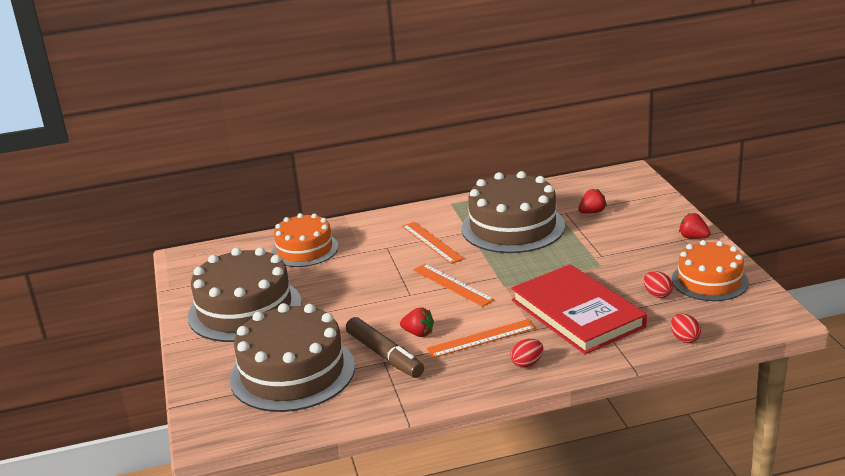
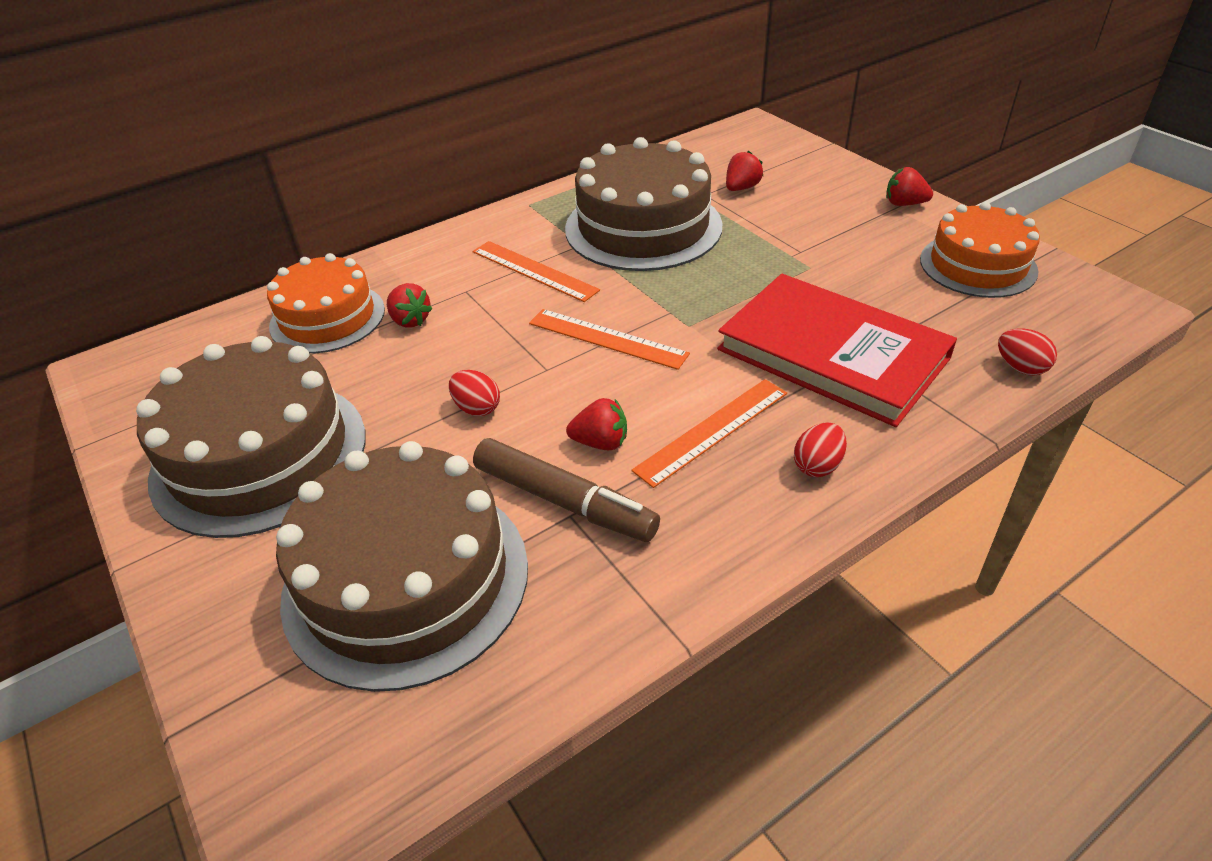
camera: 20 degrees left, 15 degrees up
red egg [644,271,673,298] -> red egg moved to [449,370,500,416]
none -> red strawberry [387,283,432,328]

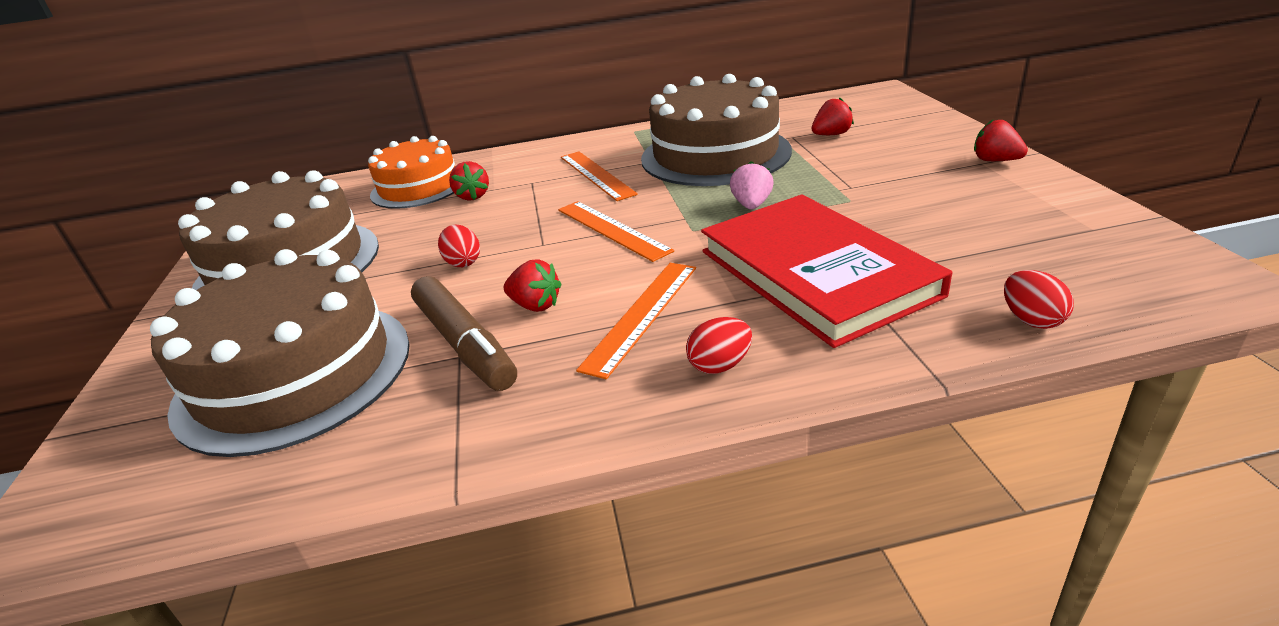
camera: 25 degrees right, 10 degrees down
orange ruler [632,379,787,488] -> orange ruler turned 45 degrees counterclockwise [576,263,696,379]
orange cake [920,202,1040,298] -> none
none -> pink strawberry [730,161,774,210]

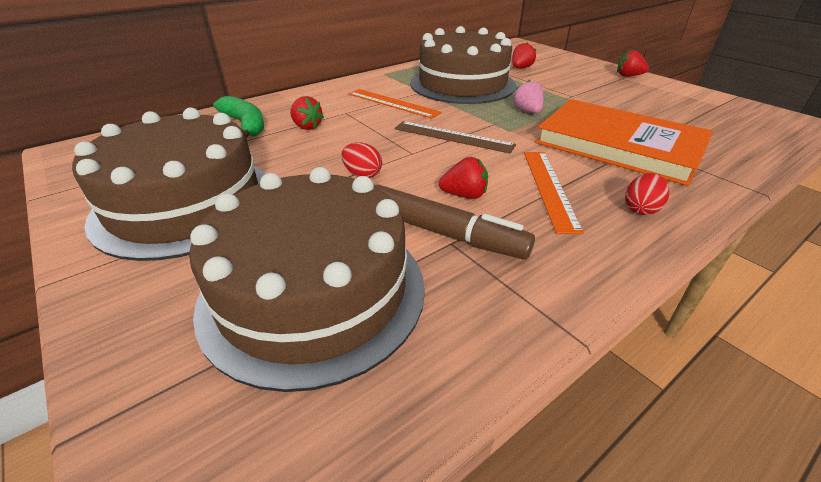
camera: 30 degrees left, 5 degrees up
orange cake [368,136,455,209] -> green banana [213,96,264,138]
orange ruler [558,201,674,262] -> brown ruler [395,121,516,154]
red book [701,195,952,348] -> orange book [535,99,713,186]
red egg [1004,270,1074,329] -> none

